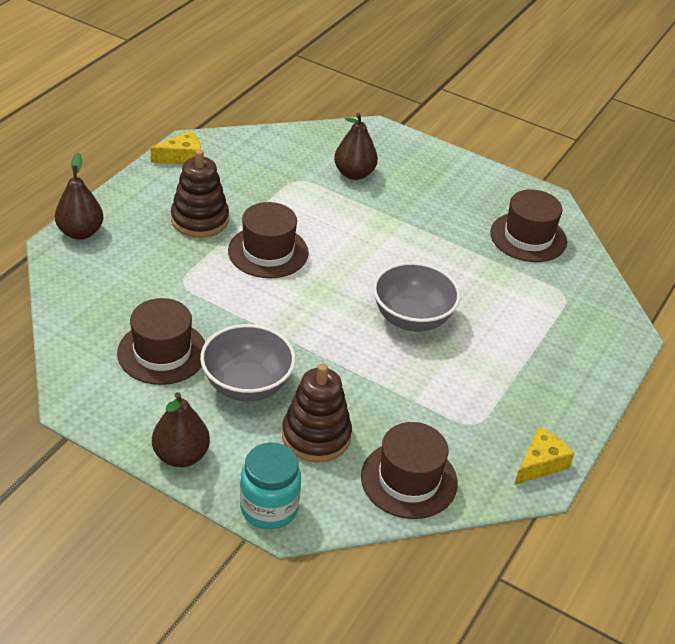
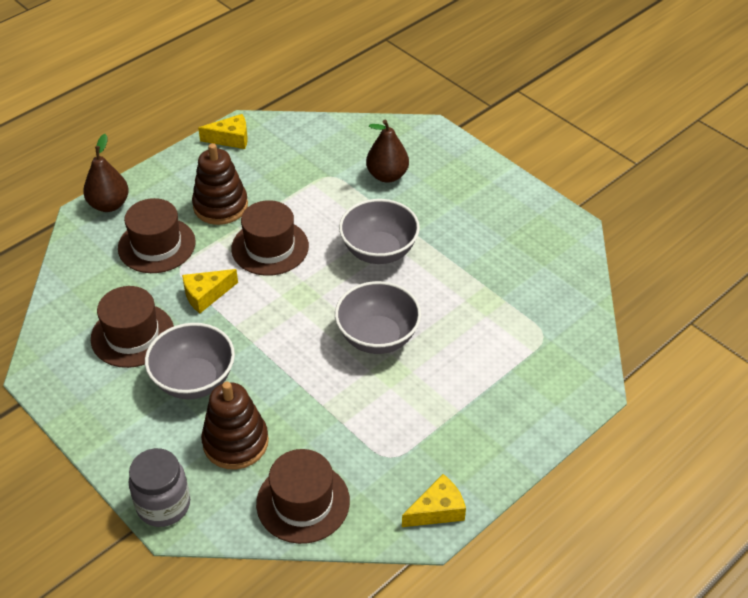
camera: 20 degrees right, 5 degrees up
brown pear [152,392,210,467] -> none
turquoise jar [240,442,301,529] -> grey jar [129,448,190,527]
brown hat [490,189,567,262] -> brown hat moved to [118,198,196,273]
none -> yellow cheese [182,269,238,313]
none -> grey bowl [339,199,420,264]

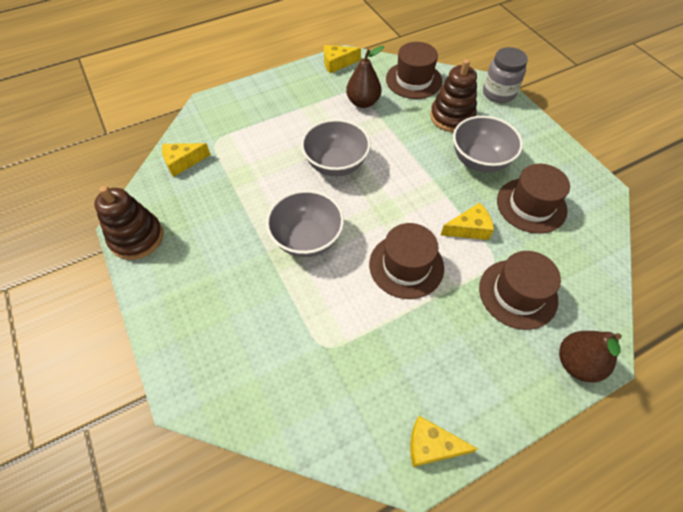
camera: 165 degrees left, 10 degrees up
brown stacking toy [192,143,248,225] -> brown stacking toy moved to [94,186,163,260]
brown pear [366,120,409,183] -> brown pear moved to [346,46,384,108]
none -> yellow cheese [162,143,211,177]

